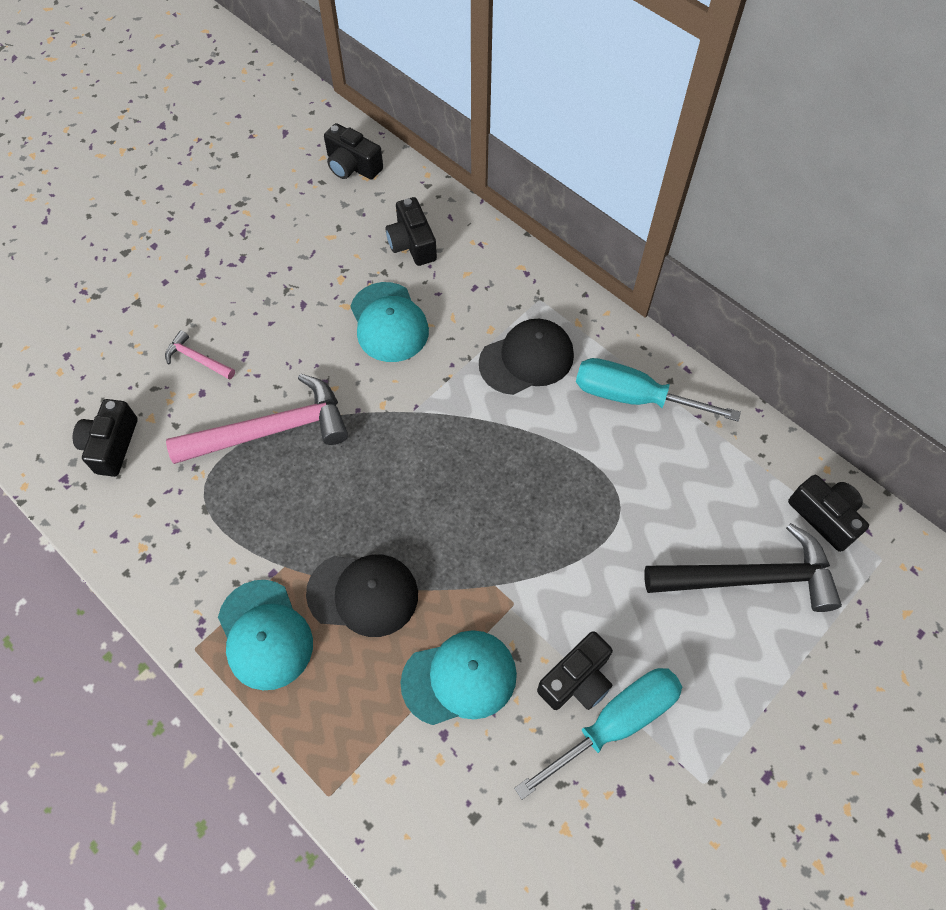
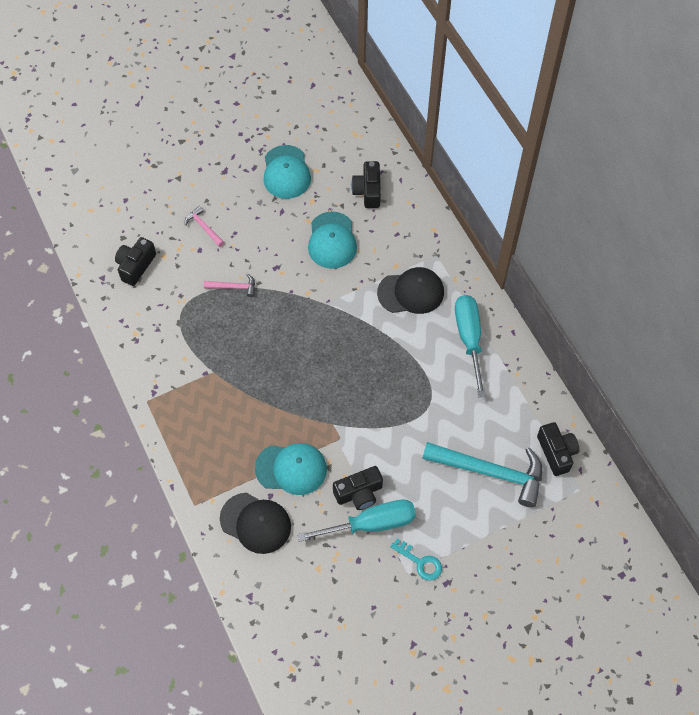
camera: 20 degrees right, 0 degrees up
pink hammer [166,374,348,464] -> pink hammer [204,273,255,297], size x0.46
turquoise cap [218,580,313,690] -> turquoise cap moved to [264,145,311,199]
black cap [306,555,418,637] -> black cap moved to [220,493,291,554]
black camera [324,123,383,180] -> none
turquoise screwdriver [576,358,741,421] -> turquoise screwdriver turned 45 degrees clockwise [455,295,486,397]
black hammer [644,523,842,612] -> turquoise hammer [422,442,542,507]
none -> turquoise key [390,538,442,581]

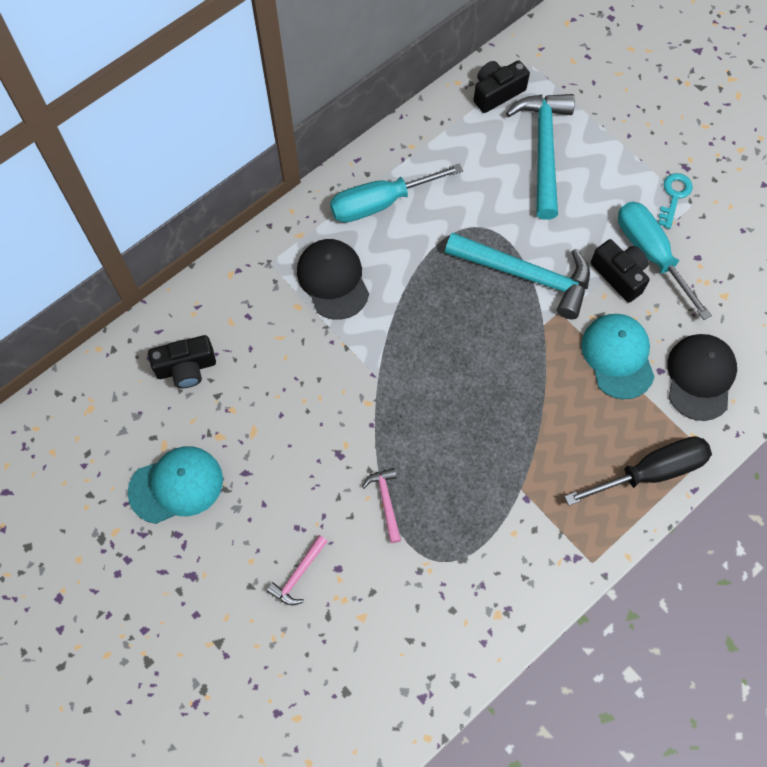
camera: 105 degrees left, 5 degrees up
black camera [115,237,156,286] -> none
turquoise cap [308,211,357,269] -> none
none -> turquoise hammer [445,233,590,319]
none -> black screwdriver [564,436,712,506]

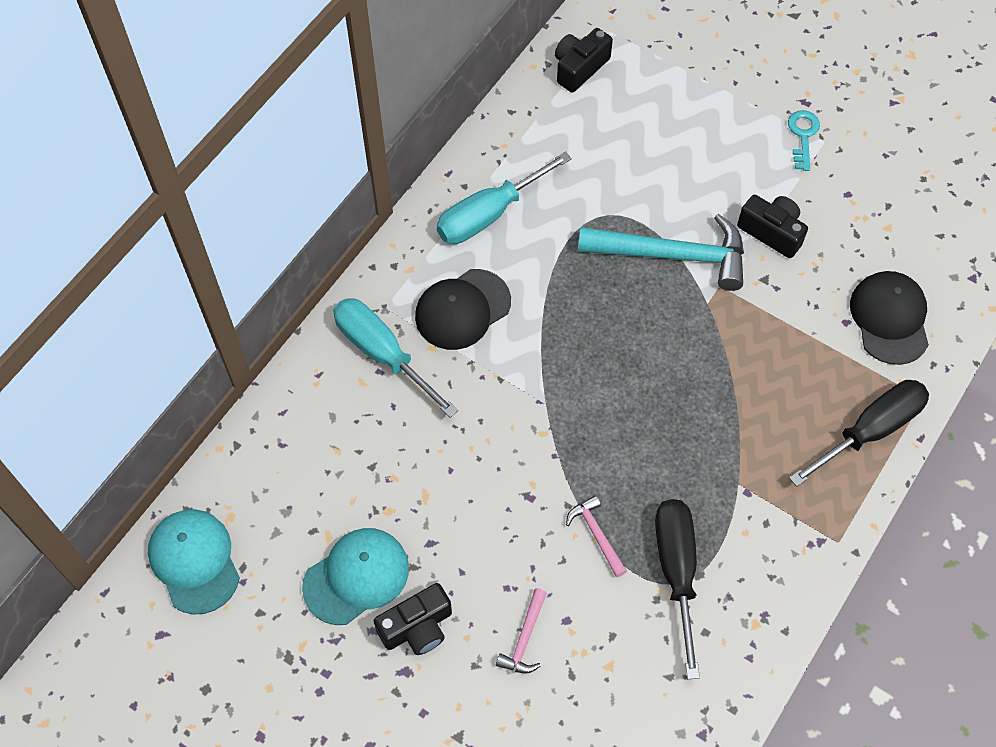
camera: 15 degrees left, 5 degrees down
black camera [148,335,216,388] -> black camera moved to [374,583,452,655]
black cap [297,239,369,320] -> black cap turned 90 degrees counterclockwise [415,269,511,350]
turquoise hammer [506,94,575,220] -> none
turquoise cap [581,314,655,399] -> turquoise cap moved to [148,509,240,614]
turquoise screwdriver [618,202,712,320] -> turquoise screwdriver moved to [333,298,458,418]
none -> black screwdriver [655,499,700,679]

